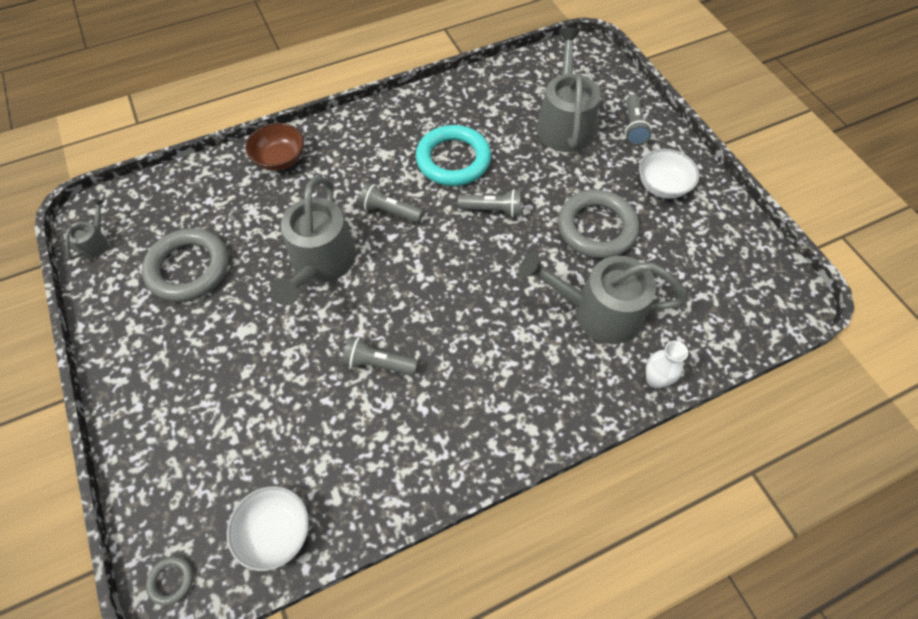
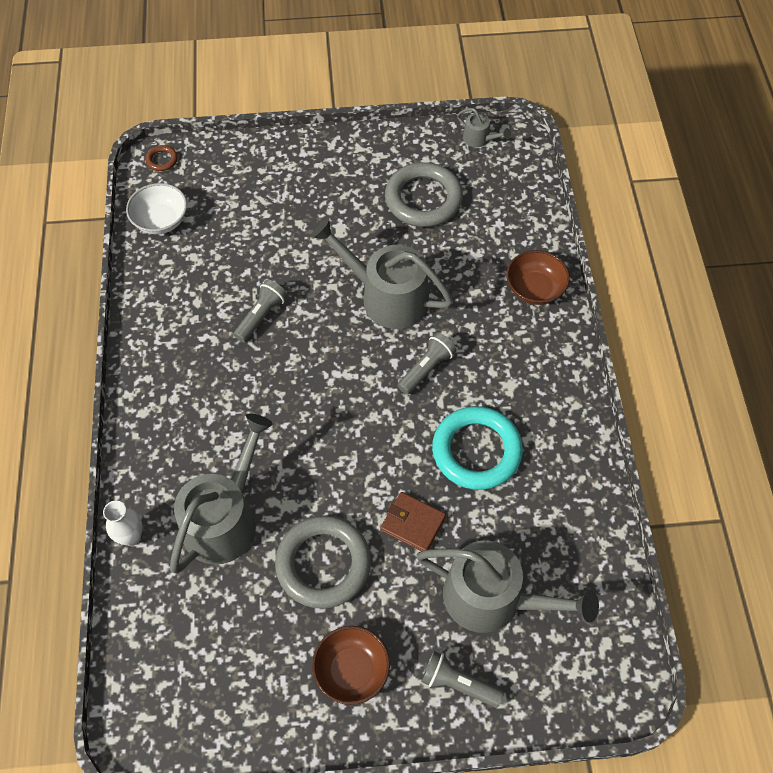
camera: 110 degrees right, 0 degrees up
grey ring [146,556,193,606] -> brown ring [145,145,178,171]
grey flashlight [458,189,522,217] -> none
white bowl [639,149,700,199] -> brown bowl [312,626,390,705]
none -> brown wallet [380,492,446,551]

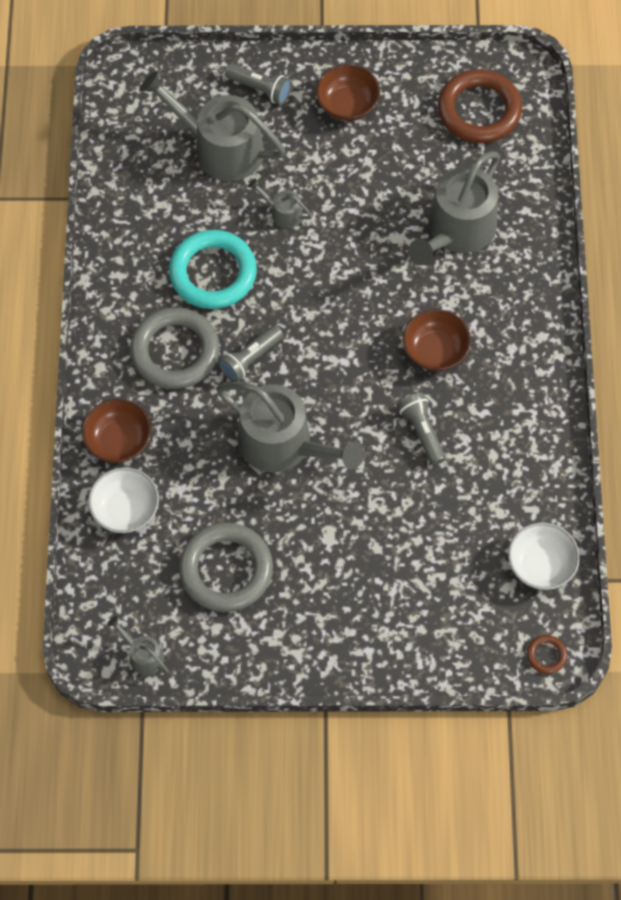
camera: 175 degrees left, 5 degrees up
white vase [103,501,143,546] -> none
grey flashlight [233,280,288,343] -> grey flashlight turned 120 degrees clockwise [397,393,446,465]
grey ring [275,515,371,609] -> grey ring moved to [130,307,220,389]
brown wallet [380,492,446,551] -> grey watering can [248,179,312,229]
none -> white bowl [88,467,159,533]
none -> brown bowl [403,309,471,371]
none -> brown ring [438,69,522,143]

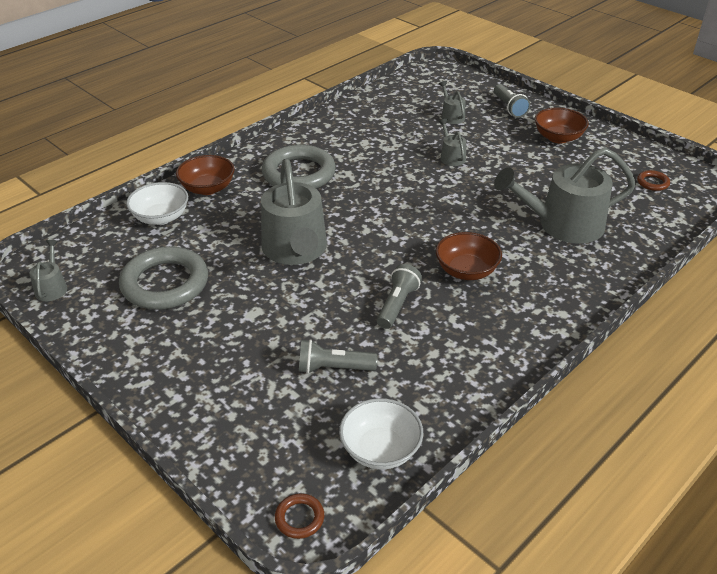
camera: 45 degrees right, 25 degrees down
grey watering can [140,71,285,181] -> grey watering can [439,81,465,124], size x0.45
turquoise ring [169,230,257,309] -> none
grey flashlight [218,325,283,382] -> grey flashlight moved to [299,339,377,374]
brown ring [438,69,522,143] -> brown ring [637,170,670,191], size x0.42

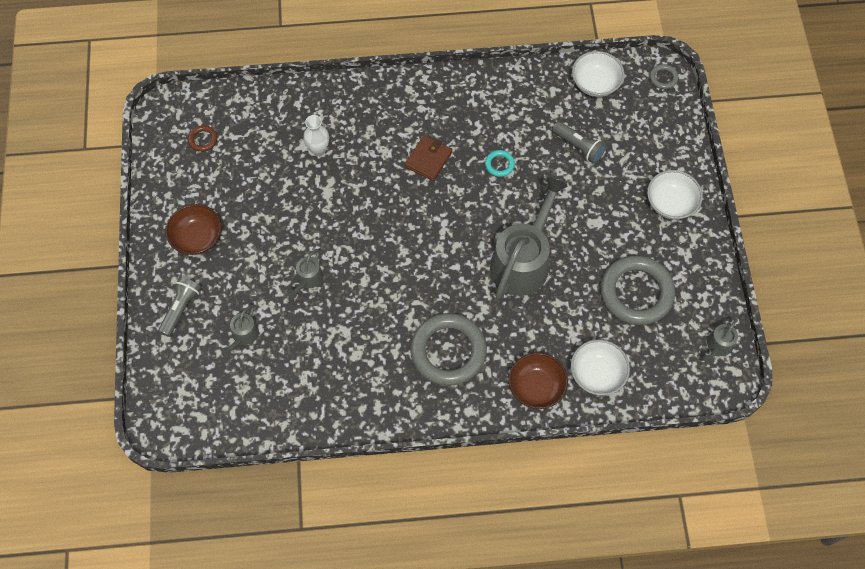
camera: 140 degrees left, 25 degrees up
brown ring [275,493,324,539] -> grey ring [650,64,678,89]
grey flashlight [377,264,422,329] -> turquoise ring [485,150,515,177]
brown bowl [436,232,502,280] -> brown wallet [405,135,452,181]
grey watering can [494,148,636,244] -> white vase [303,115,329,156]
none -> white bowl [647,170,703,220]

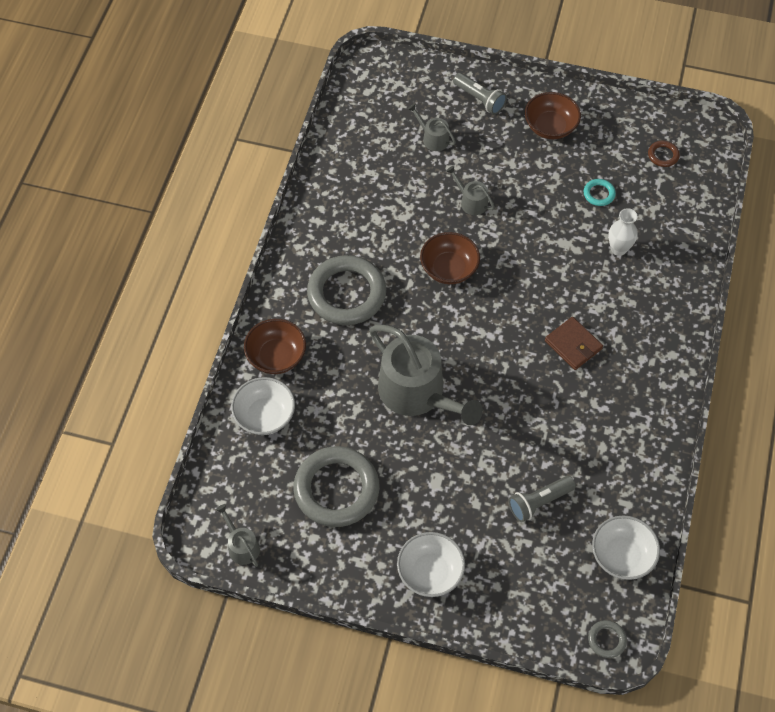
camera: 110 degrees right, 5 degrees down
turquoise ring [485,150,515,177] -> turquoise ring moved to [584,179,616,206]
none -> brown bowl [420,232,480,284]

